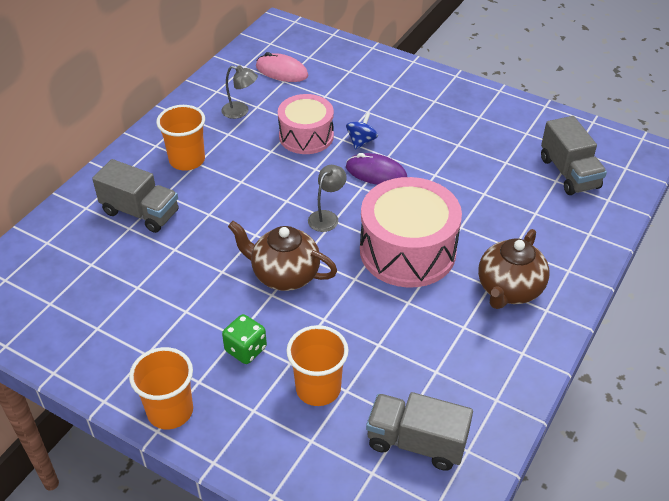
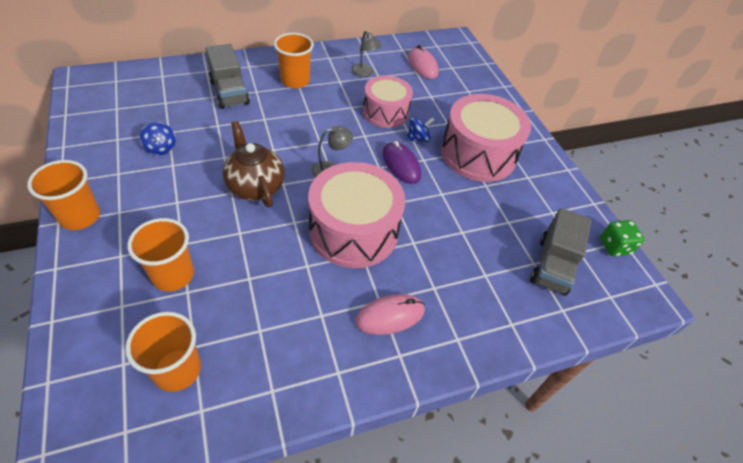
camera: 35 degrees right, 5 degrees up
green dice [222,314,267,364] -> green dice moved to [600,220,645,256]
grey truck [366,392,473,471] -> orange cup [125,312,201,392]
brown teapot [478,229,549,309] -> pink mouse [355,294,425,335]
none -> blue spinning top [140,122,176,155]
none -> pink drum [441,94,531,182]

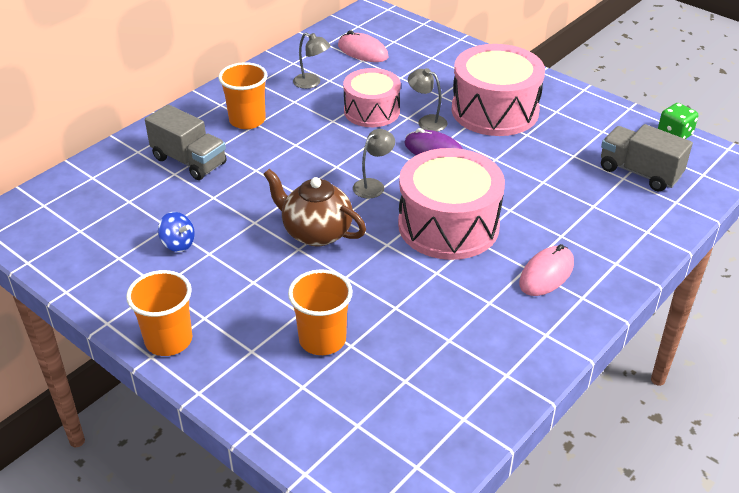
camera: 25 degrees left, 10 degrees down
orange cup [125,312,201,392] -> none
blue spinning top [406,117,434,142] -> grey lamp [408,68,448,132]
grey truck [530,208,592,296] -> grey truck turned 135 degrees clockwise [601,124,693,192]

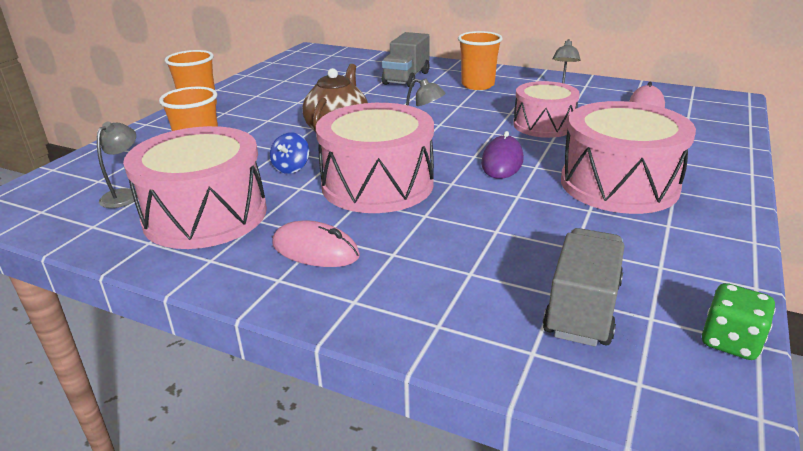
camera: 75 degrees right, 10 degrees down
blue spinning top [158,212,195,252] -> blue spinning top moved to [270,132,309,174]
grey lamp [408,68,448,132] -> grey lamp moved to [97,122,138,208]
none -> pink drum [123,126,267,249]

